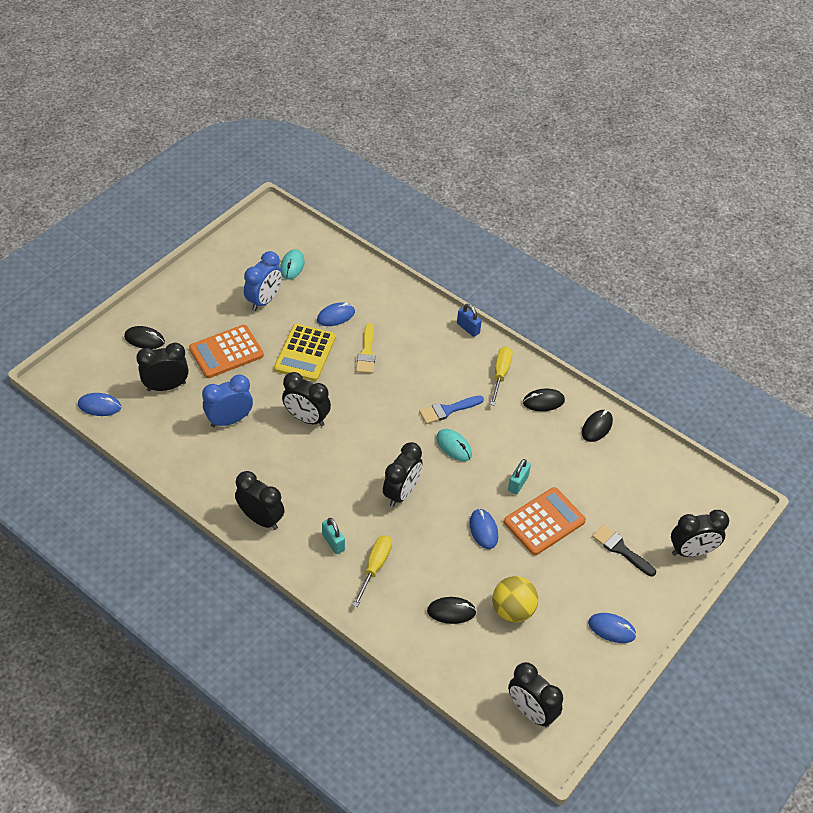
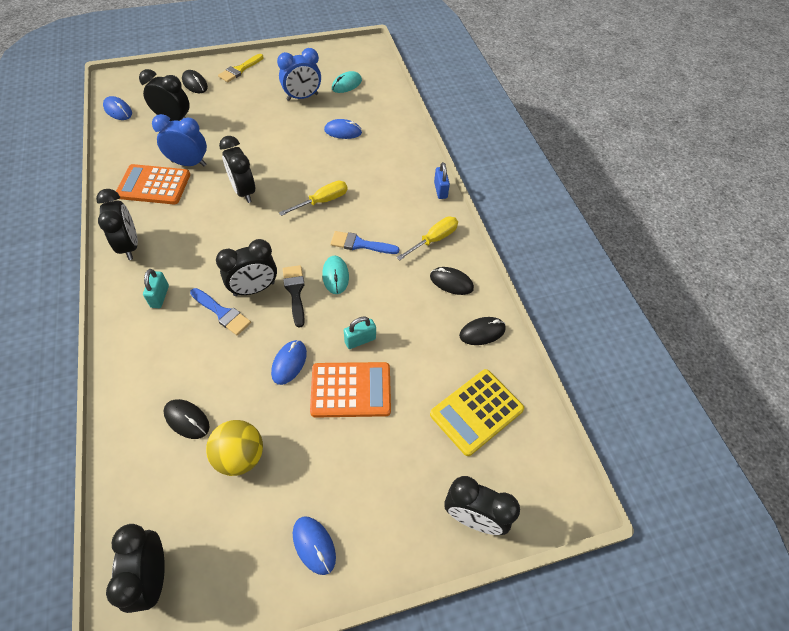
camera: 35 degrees right, 5 degrees up
orange calculator [189,325,264,378] -> orange calculator moved to [116,164,190,204]
yellow calculator [274,324,336,381] -> yellow calculator moved to [430,369,524,456]
yellow screwdriver [353,535,392,607] -> yellow screwdriver moved to [279,181,347,216]
yellow brush [356,323,375,374] -> yellow brush moved to [218,54,264,82]
black brush [592,524,656,577] -> black brush moved to [283,265,305,328]
none -> blue brush [190,288,251,335]

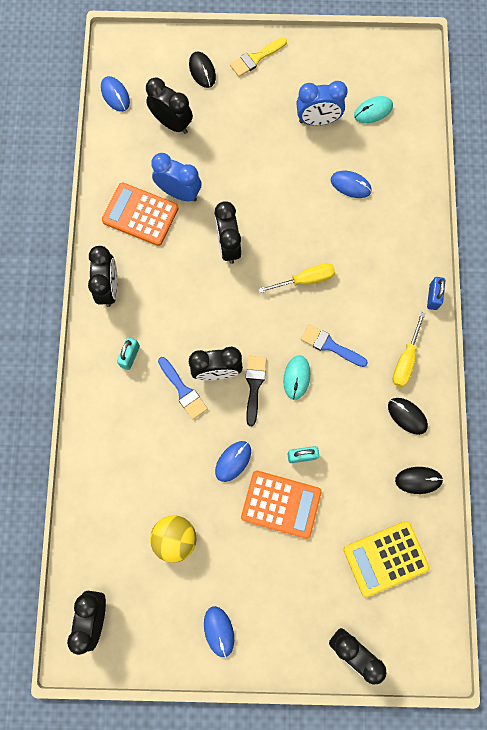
camera: 20 degrees right, 20 degrees up
black mouse [164,399,210,439] -> none
yellow screwdriver [397,216,458,260] -> yellow screwdriver turned 135 degrees clockwise [392,312,426,387]

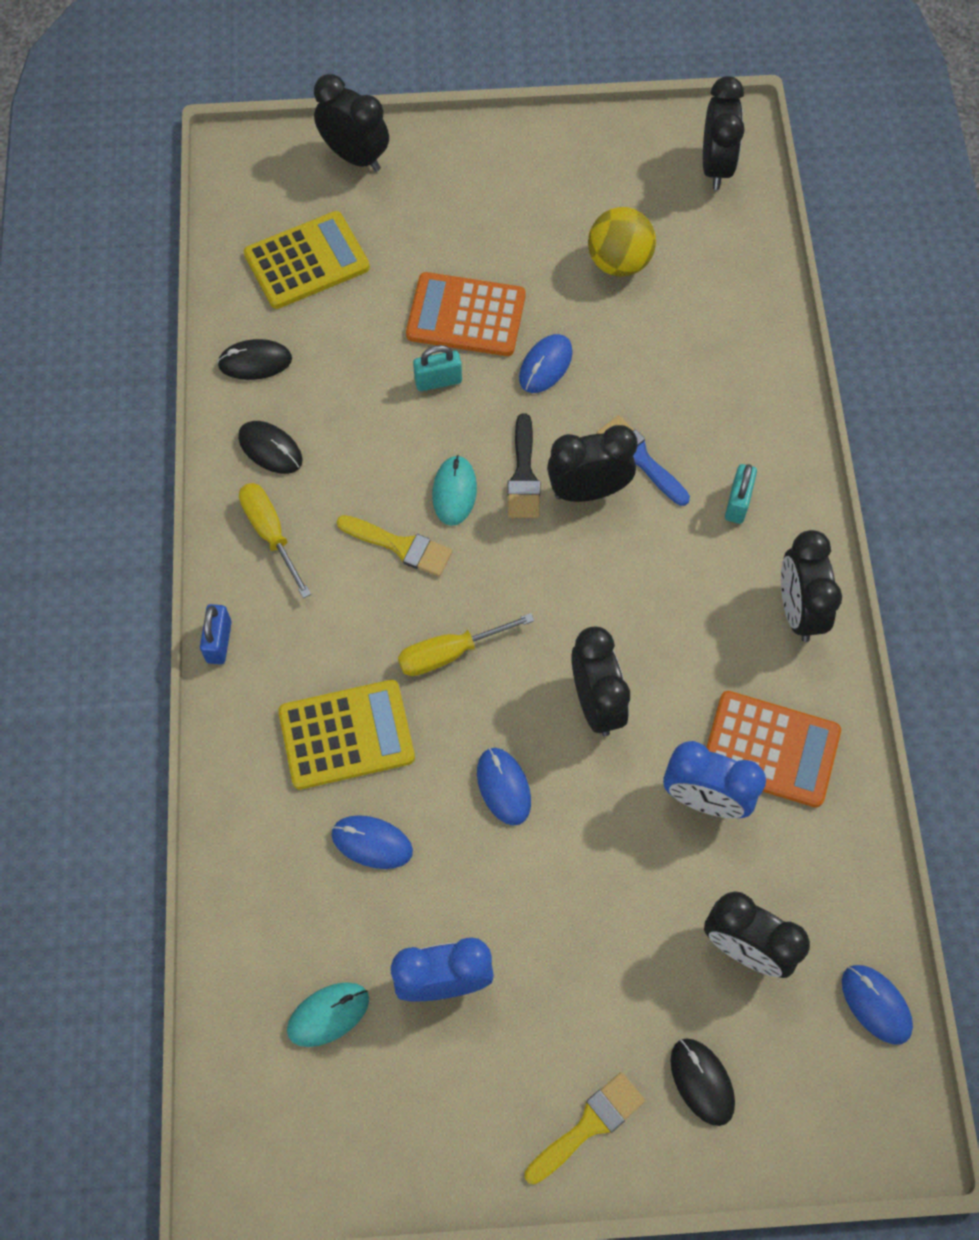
camera: 175 degrees right, 10 degrees down
blue mouse [204,606,234,658] -> blue mouse moved to [477,748,531,826]
blue brush [301,324,368,367] -> yellow brush [337,515,452,577]
yellow screwdriver [392,312,426,387] -> yellow screwdriver turned 45 degrees counterclockwise [239,483,311,598]
none -> yellow calculator [278,680,415,789]

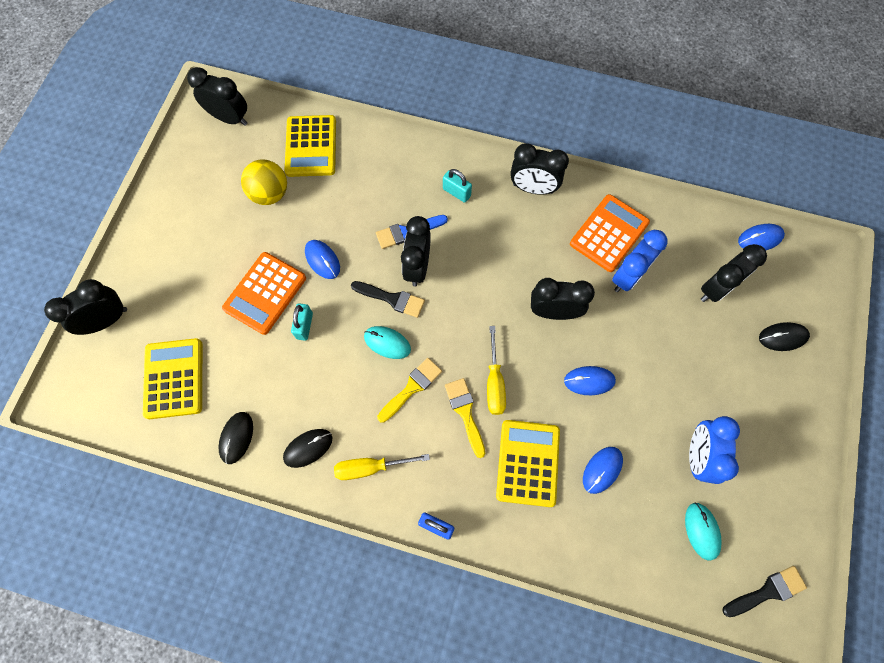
camera: 70 degrees left, 5 degrees up
yellow brush [525,1072,645,1184] -> yellow brush moved to [445,378,485,458]
none -> yellow calculator [284,115,336,177]
none -> black brush [722,566,807,617]

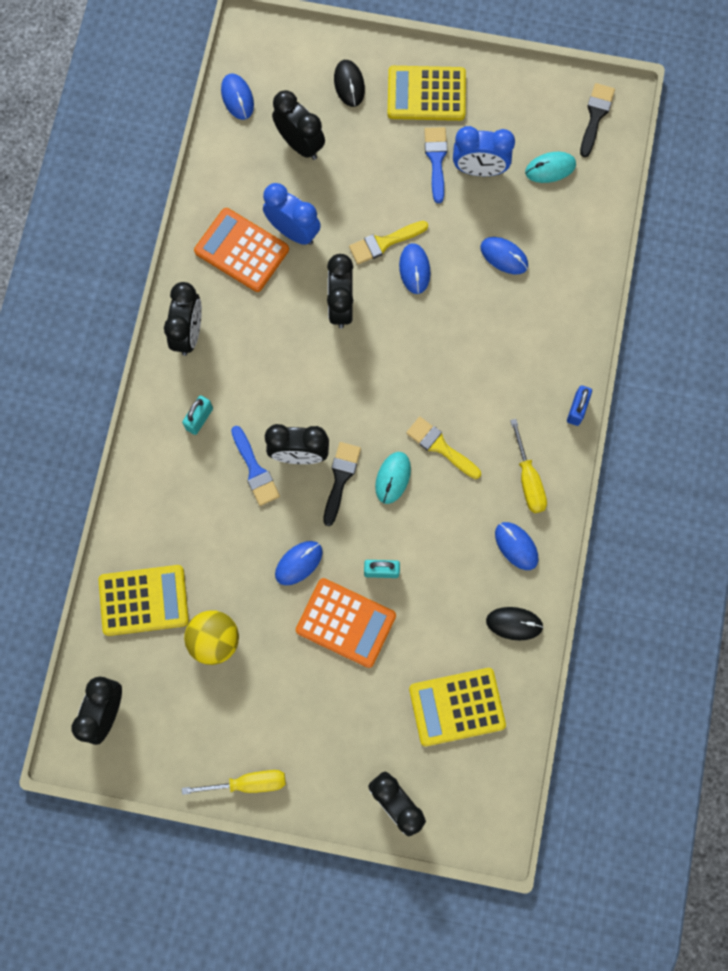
camera: 95 degrees left, 5 degrees up
black mouse [283,429,332,468] -> blue mouse [495,522,538,570]
yellow brush [445,378,485,458] -> yellow brush moved to [349,221,428,264]
yellow screwdriver [487,326,506,415] -> yellow screwdriver moved to [182,770,286,795]
yellow calculator [496,420,560,507] -> yellow calculator moved to [388,66,466,121]
black brush [722,566,807,617] -> black brush turned 45 degrees clockwise [580,83,615,157]
none -> blue brush [424,127,448,203]

